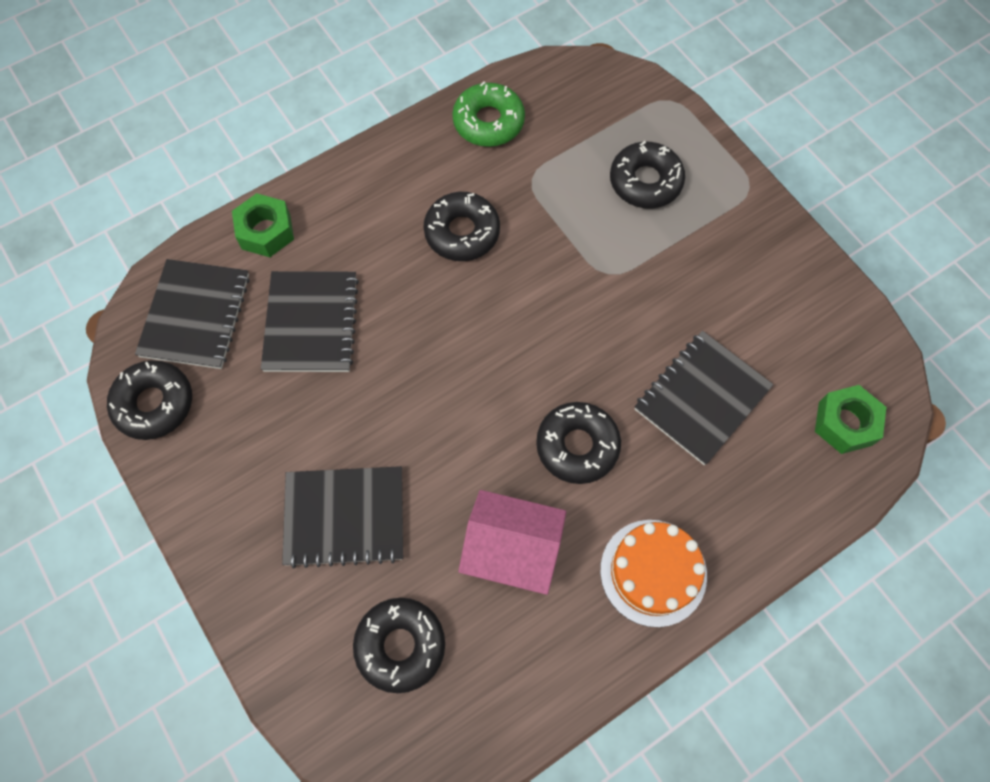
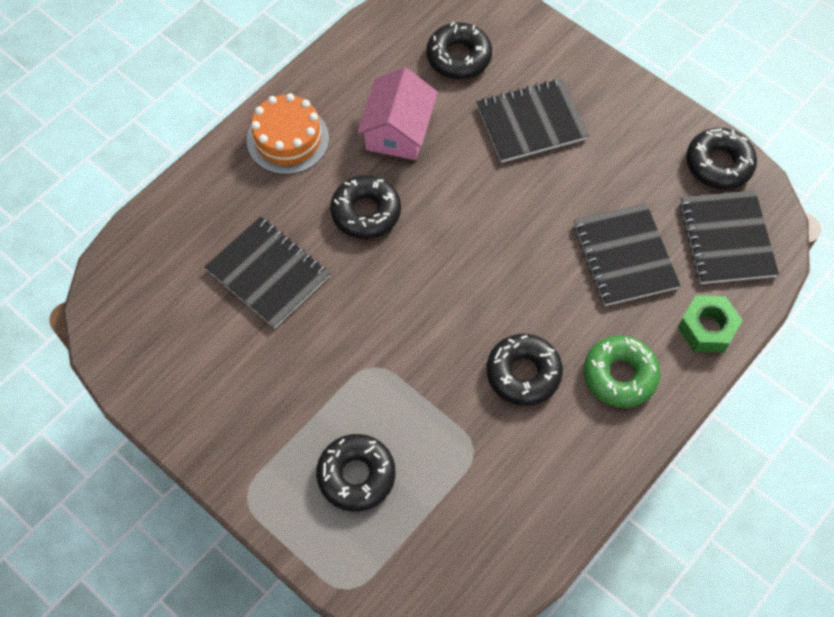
camera: 165 degrees right, 5 degrees down
green donut [452,82,525,147] -> green donut moved to [584,336,660,408]
pink house [458,490,566,595] -> pink house turned 75 degrees counterclockwise [357,68,438,160]
black notebook [634,331,774,465] -> black notebook turned 75 degrees counterclockwise [205,216,330,328]
green nut [815,385,886,454] -> none

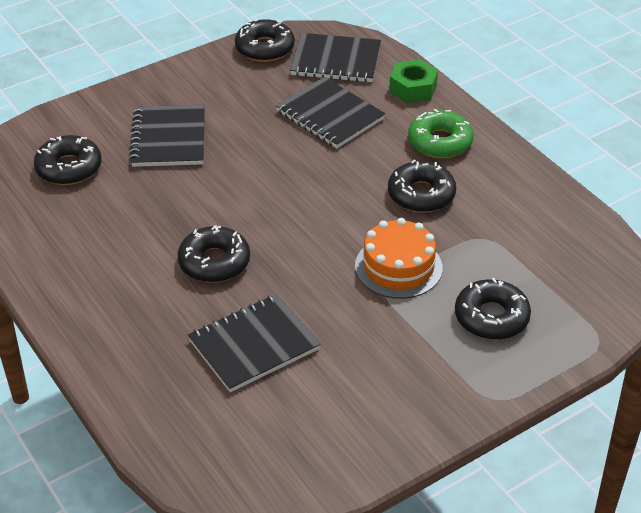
camera: 75 degrees left, 20 degrees down
orange cake [247,93,329,175] -> orange cake moved to [355,218,442,299]
pink house [357,68,438,160] -> none
black notebook [573,203,680,306] -> black notebook turned 45 degrees clockwise [276,77,386,148]

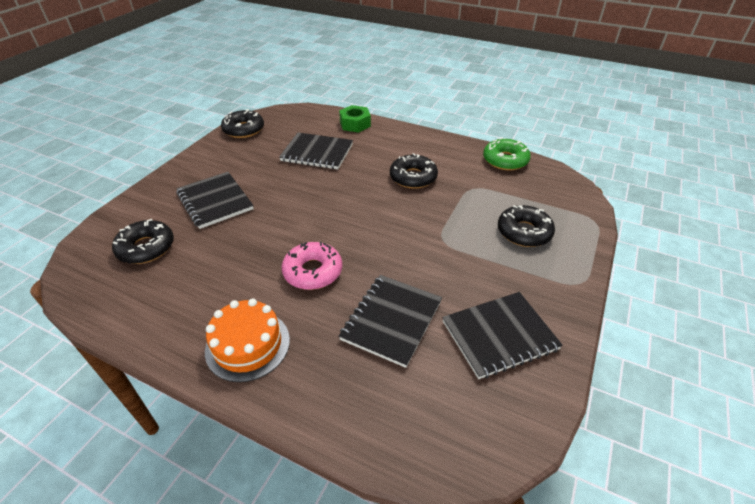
camera: 30 degrees left, 0 degrees up
black donut [177,225,250,282] -> pink donut [282,242,342,290]
black notebook [290,33,381,82] -> black notebook moved to [442,292,563,379]
orange cake [355,218,442,299] -> orange cake moved to [205,298,290,382]
green donut [408,109,474,158] -> green donut moved to [483,138,531,170]

